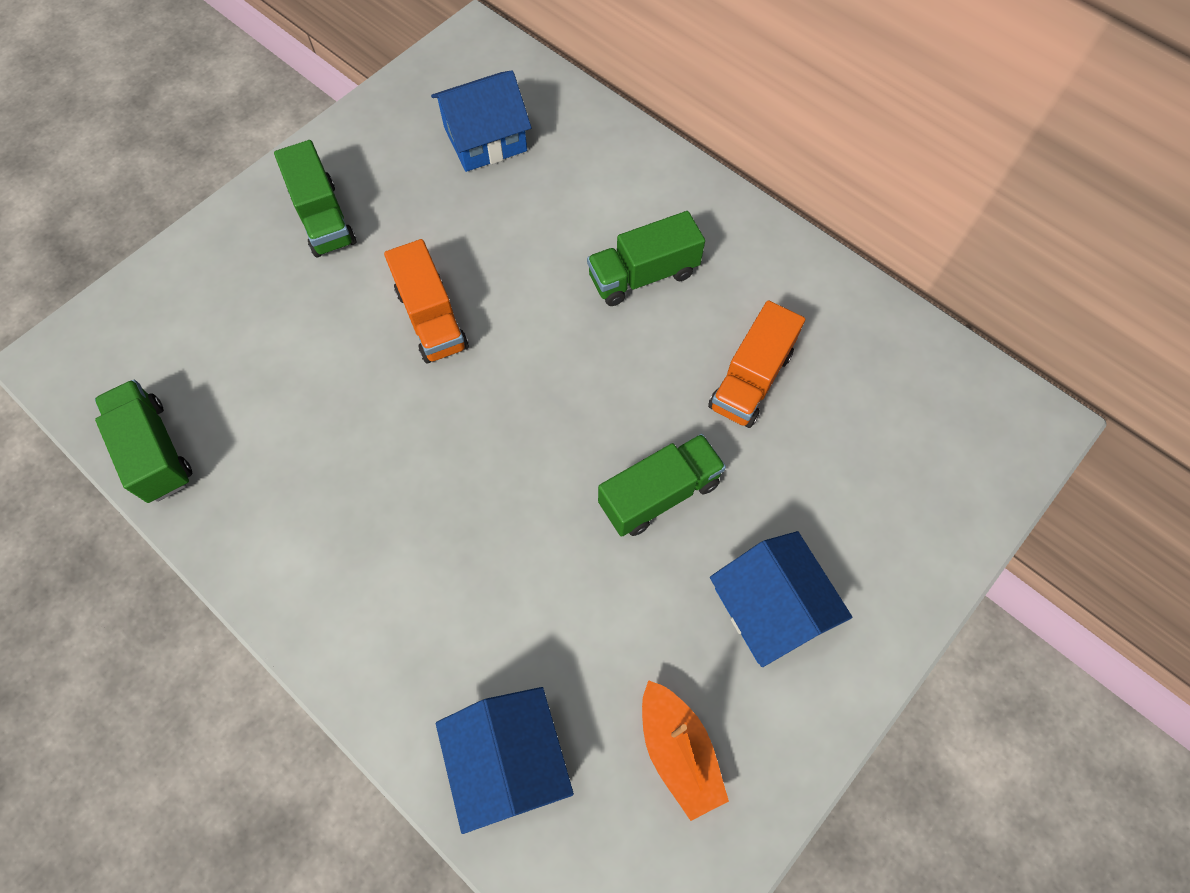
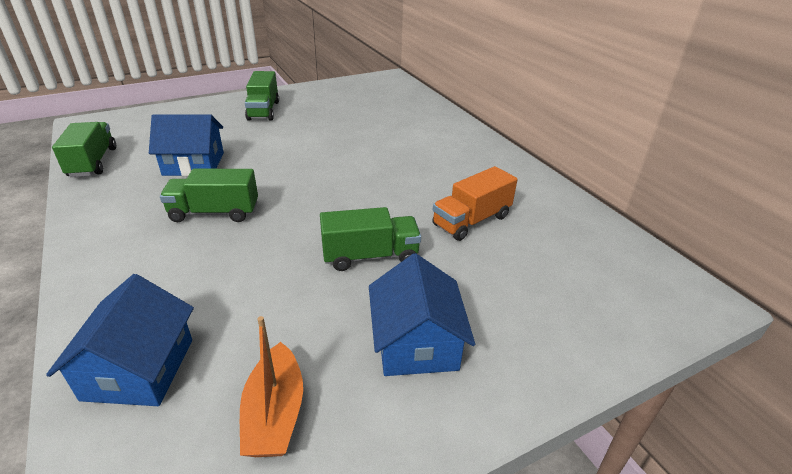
camera: 20 degrees right, 30 degrees down
orange truck [384,239,469,363] -> none
blue house [431,70,532,172] -> blue house moved to [149,114,224,176]
green truck [587,211,705,306] -> green truck moved to [160,169,258,222]

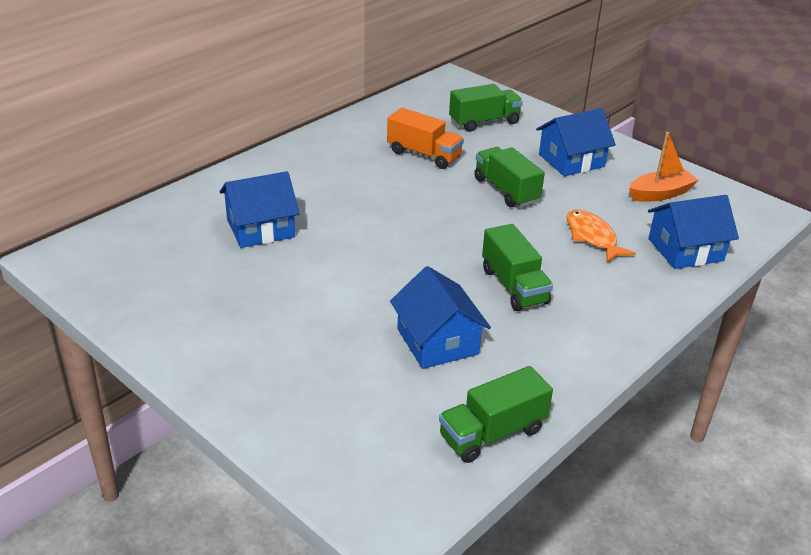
camera: 110 degrees left, 0 degrees up
green truck [245,71,279,121] -> green truck moved to [449,84,523,132]
none -> blue house [220,171,300,248]
none -> orange fish [567,209,636,262]

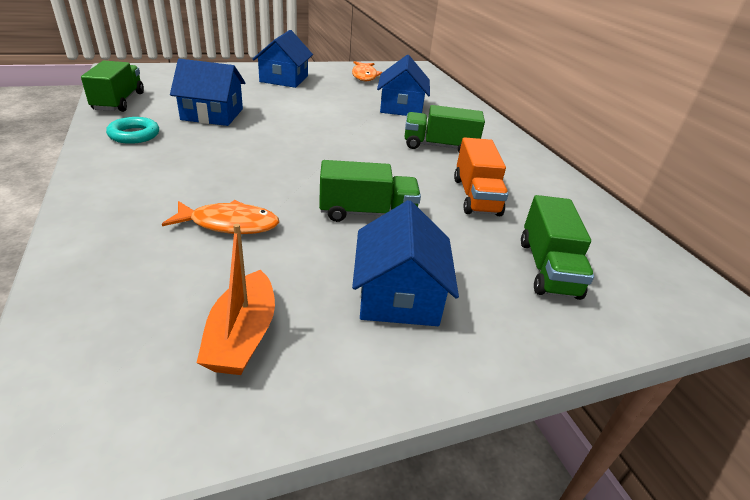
camera: 115 degrees right, 0 degrees up
orange truck [387,108,464,169] -> orange truck turned 60 degrees counterclockwise [454,137,508,216]
green truck [482,224,553,311] -> green truck moved to [404,105,485,152]
blue house [648,195,739,269] -> blue house moved to [253,30,313,88]
none -> turquoise ring [106,117,159,144]
none -> orange fish [352,61,383,81]

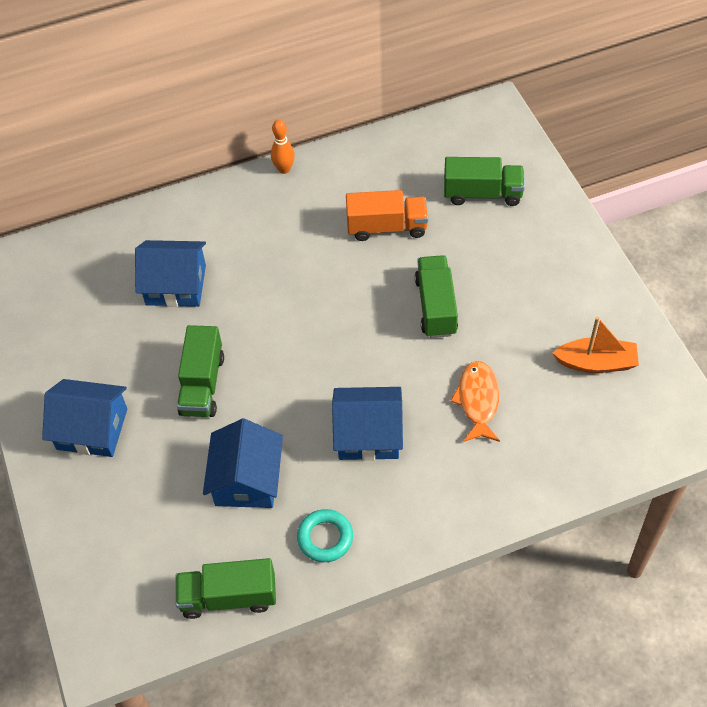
camera: 85 degrees left, 20 degrees up
orange fish [352,61,383,81] -> none
blue house [352,200,459,326] -> blue house moved to [332,387,403,461]
green truck [404,105,485,152] -> green truck moved to [177,325,224,417]
none -> orange bowling pin [271,120,295,174]

